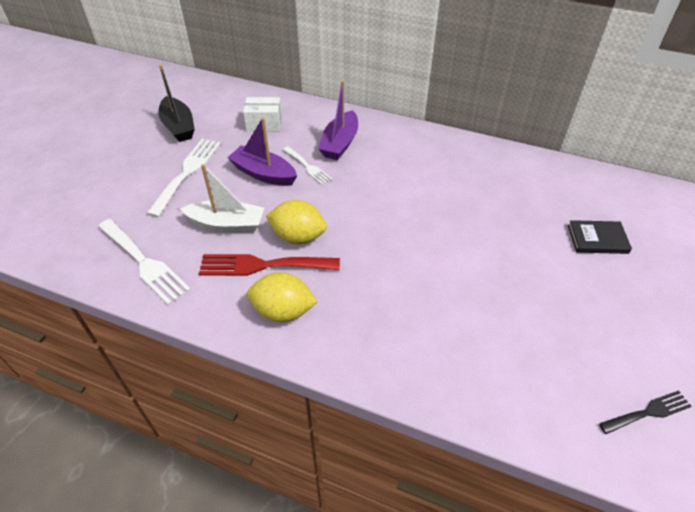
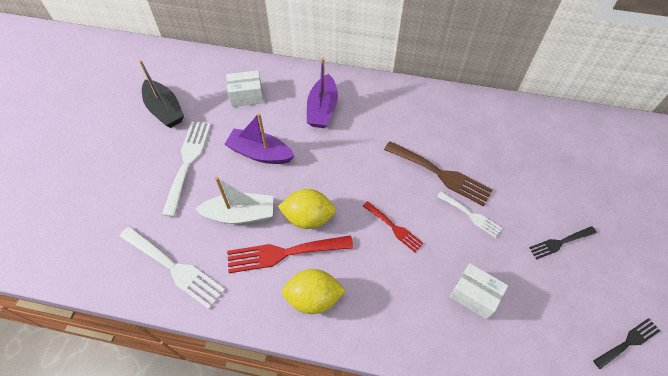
camera: 10 degrees left, 10 degrees up
white fork [283,146,333,185] -> white fork moved to [437,191,502,238]
black book [568,220,632,254] -> none
none -> red fork [363,201,424,252]
none -> brown fork [384,141,493,206]
none -> white box [450,263,508,320]
none -> black fork [529,226,597,260]

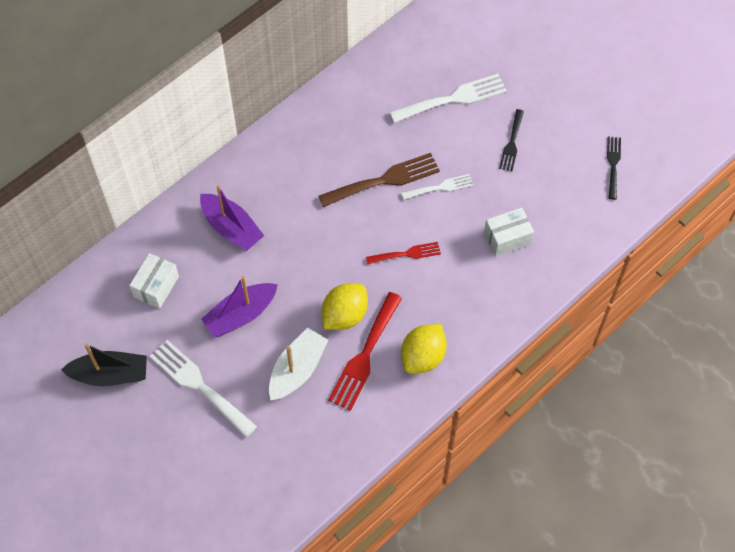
camera: 55 degrees left, 5 degrees up
white fork [119,226,225,309] -> white fork moved to [389,74,507,123]

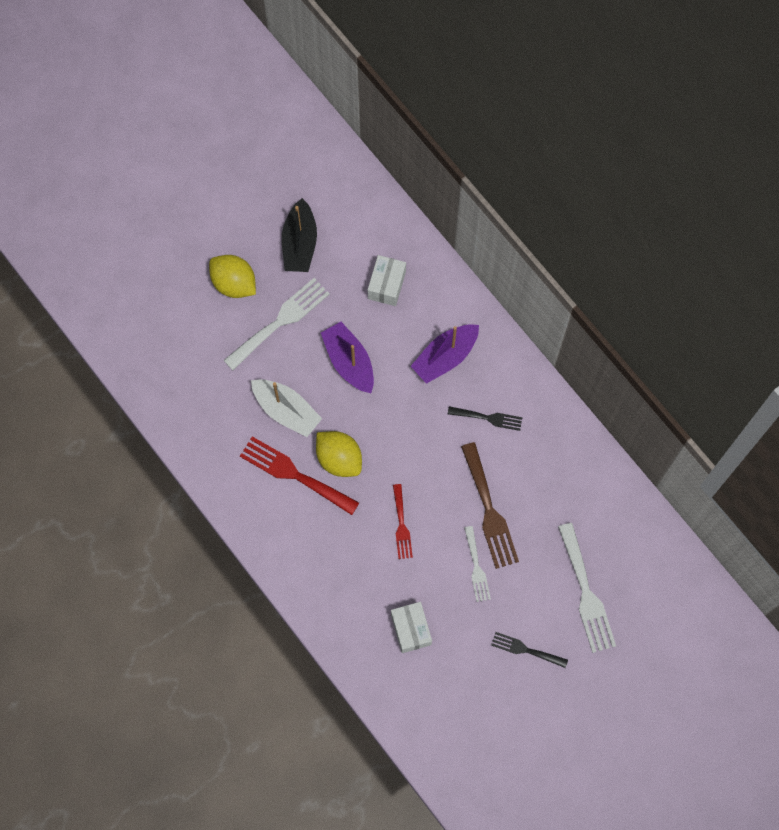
camera: 95 degrees right, 10 degrees up
white box [129,253,179,309] -> white box turned 75 degrees clockwise [368,255,406,306]
yellow lemon [401,324,447,374] -> yellow lemon moved to [209,255,256,298]
black fork [607,137,621,199] -> black fork moved to [448,406,523,431]

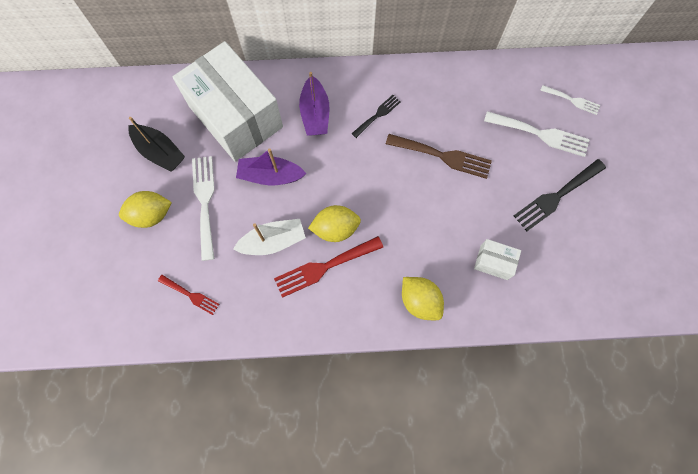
camera: 55 degrees left, 0 degrees up
white box [368,255,406,306] -> white box [173,41,283,162], size x2.46
red fork [393,484,413,559] -> red fork moved to [158,275,219,315]
white fork [464,526,491,602] -> white fork moved to [540,85,600,115]
black fork [491,632,568,668] -> black fork [514,159,606,231], size x1.71
none -> yellow lemon [402,277,444,320]

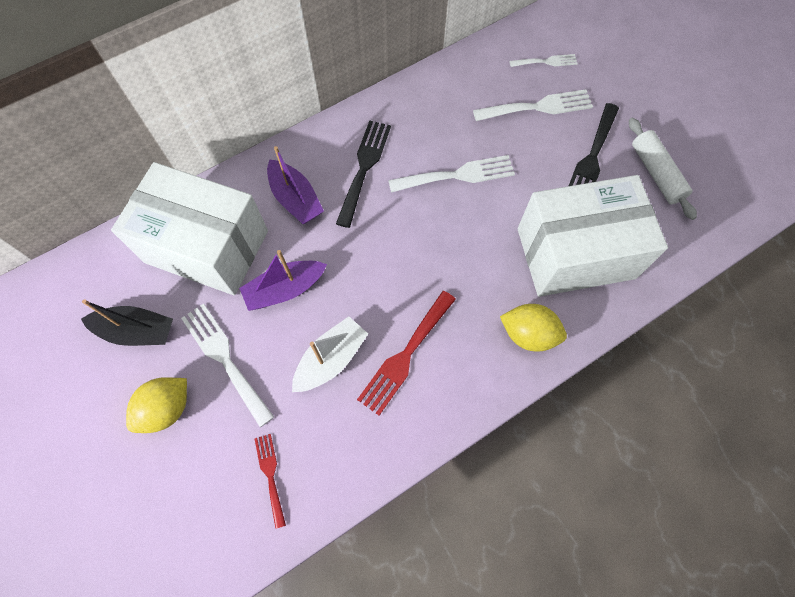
camera: 30 degrees left, 5 degrees down
red fork [158,275,219,315] -> red fork turned 105 degrees counterclockwise [254,434,286,529]
yellow lemon [308,205,361,242] -> none
black fork [351,95,401,138] -> black fork [336,120,391,228], size x1.71
brown fork [386,134,492,179] -> white fork [388,155,515,193]
white box [474,239,521,280] -> white box [518,175,668,297], size x2.46
none -> white rolling pin [629,118,697,220]

